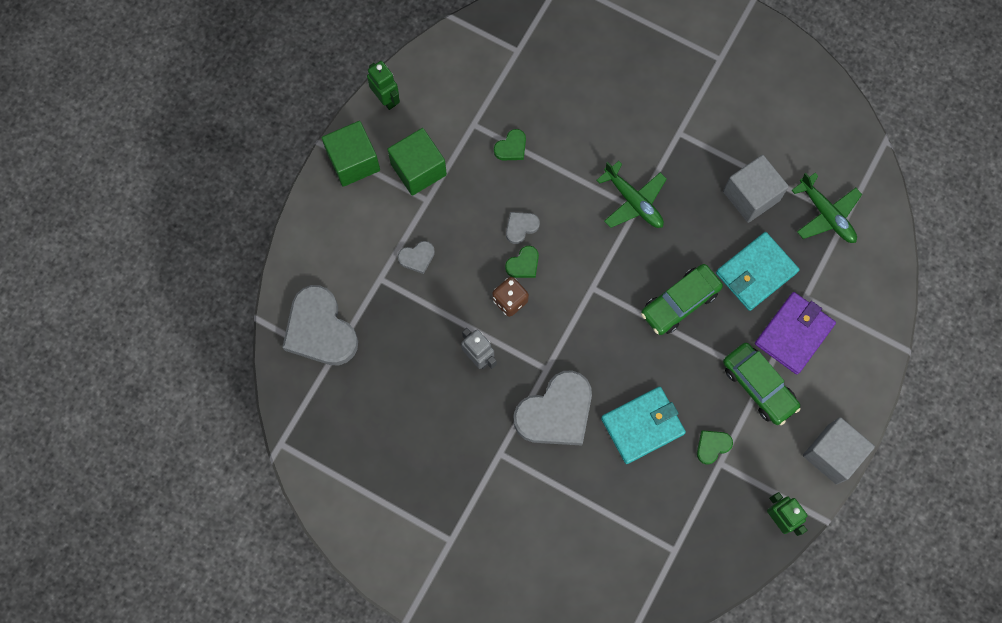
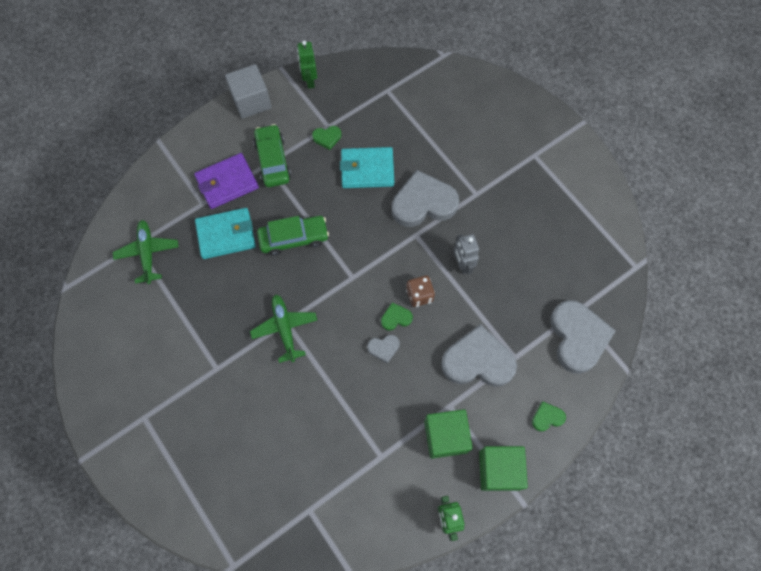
camera: 155 degrees left, 5 degrees down
grey heart [398,241,435,274] -> grey heart [441,324,517,387], size x2.22
green heart [494,129,526,160] -> green heart moved to [532,401,566,432]
grey cube [723,155,789,223] -> none

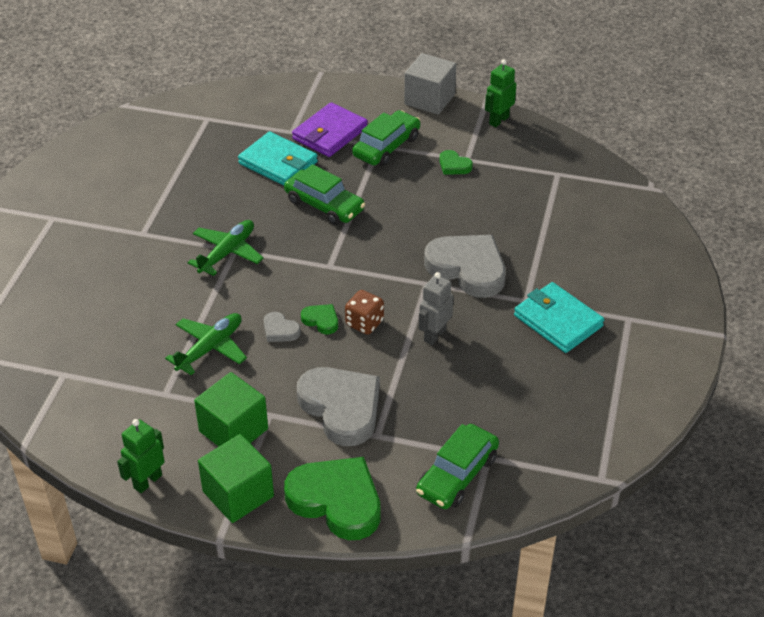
camera: 50 degrees right, 25 degrees down
green plane [113,220,179,284] -> green plane moved to [165,313,247,375]
purple wallet [194,153,259,209] -> purple wallet turned 75 degrees counterclockwise [292,102,368,157]
turquoise wallet [340,147,394,188] -> turquoise wallet moved to [514,282,604,353]
green heart [532,401,566,432] -> green heart [284,457,381,540], size x2.22
grey heart [550,300,616,374] -> green car [416,424,499,509]

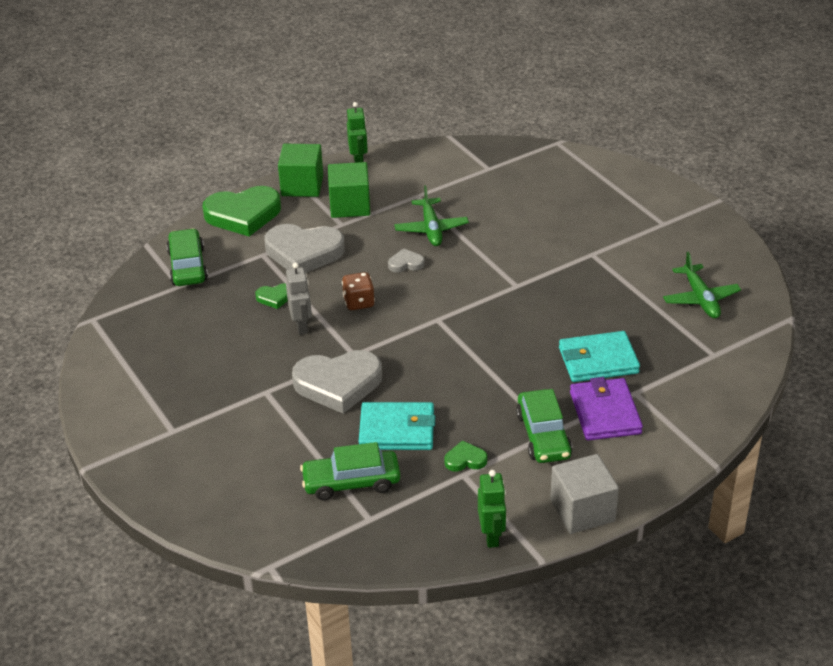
camera: 135 degrees right, 5 degrees down
green plane [188,220,263,276] -> green plane moved to [663,252,741,318]
green car [284,164,365,225] -> green car moved to [300,442,400,500]
green heart [301,304,338,334] -> green heart moved to [255,284,288,309]
turquoise wallet [514,282,604,353] -> turquoise wallet moved to [359,402,435,450]

